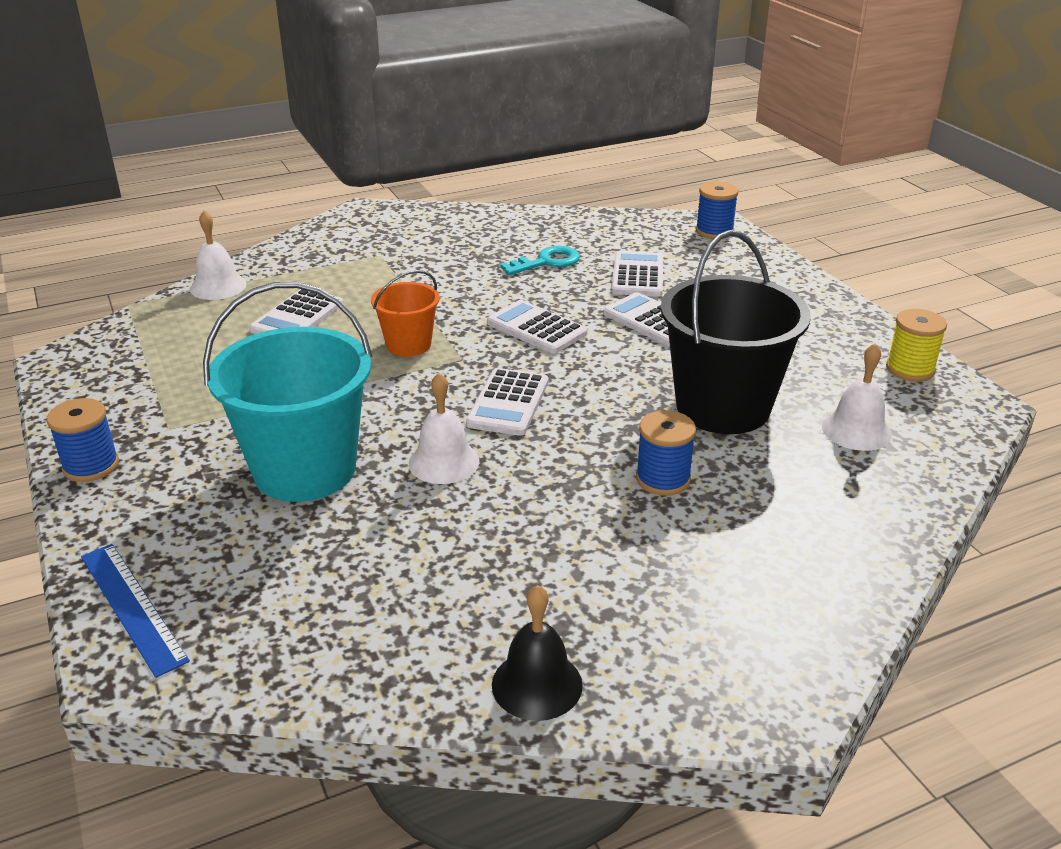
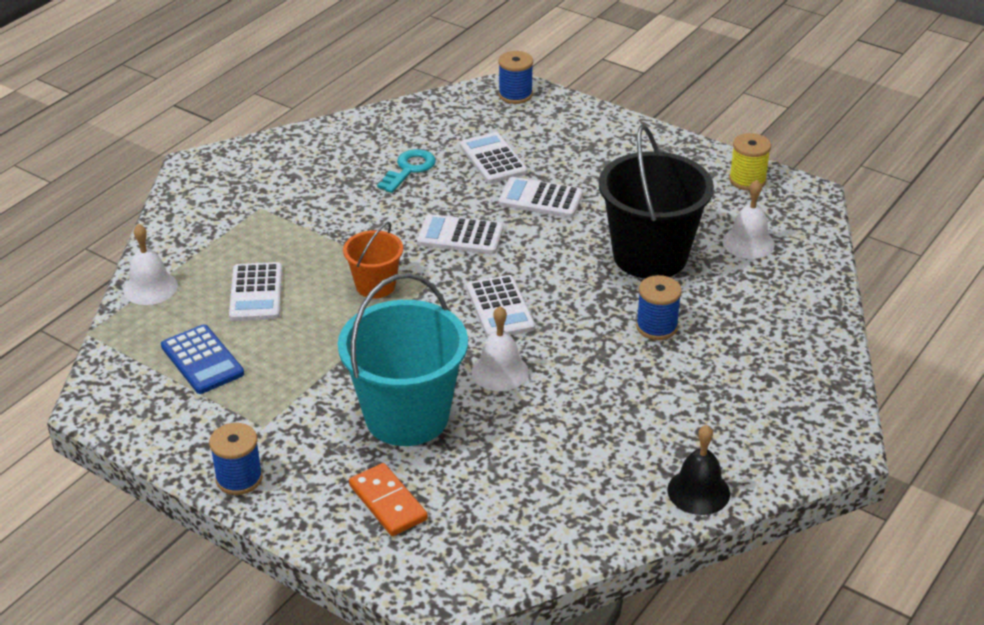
camera: 30 degrees left, 5 degrees up
blue ruler [81,544,190,678] -> none
none -> blue calculator [161,324,244,394]
none -> orange domino [349,463,428,536]

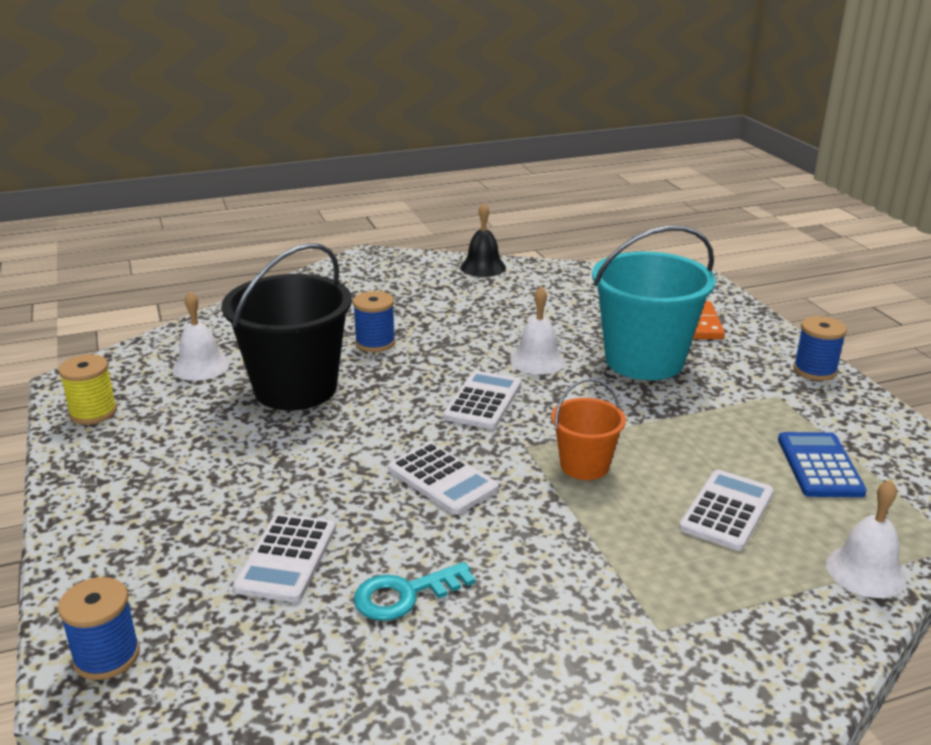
camera: 145 degrees left, 10 degrees down
white calculator [498,177,583,218] -> none

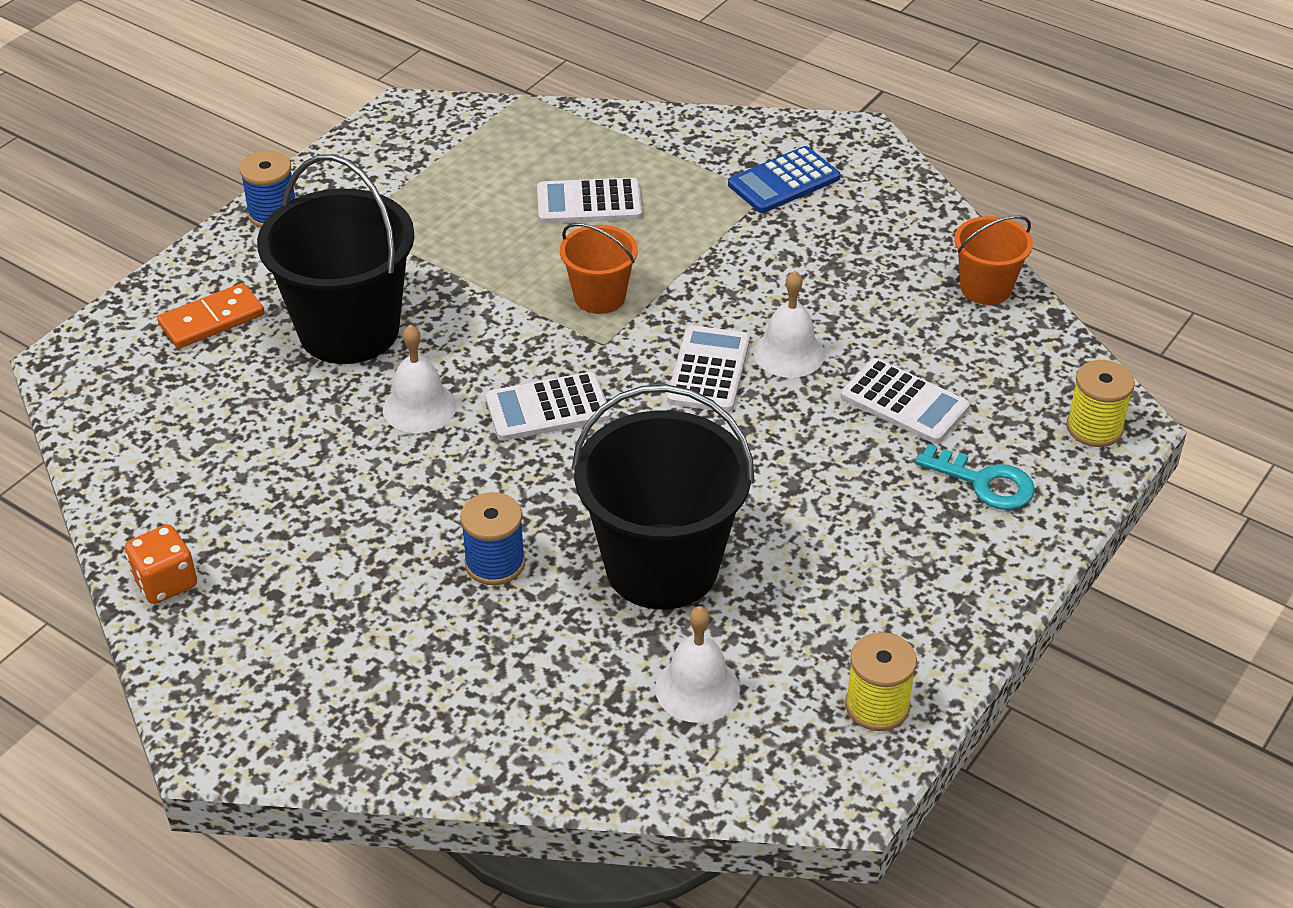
camera: 125 degrees left, 15 degrees up
blue spool [58,577,140,680] -> yellow spool [1066,360,1135,447]
white calculator [233,513,336,602] -> white calculator turned 60 degrees clockwise [841,358,970,444]
turquoise key [354,562,475,621] -> turquoise key moved to [916,444,1035,510]
black bell [460,203,506,277] -> orange dice [125,525,197,604]
turquoise bucket [592,225,716,380] -> black bucket [257,154,415,364]
blue calculator [778,432,867,497] -> blue calculator moved to [728,146,840,213]
white bell [826,480,907,598] -> white bell moved to [753,271,825,378]
none -> orange bucket [954,215,1033,305]

